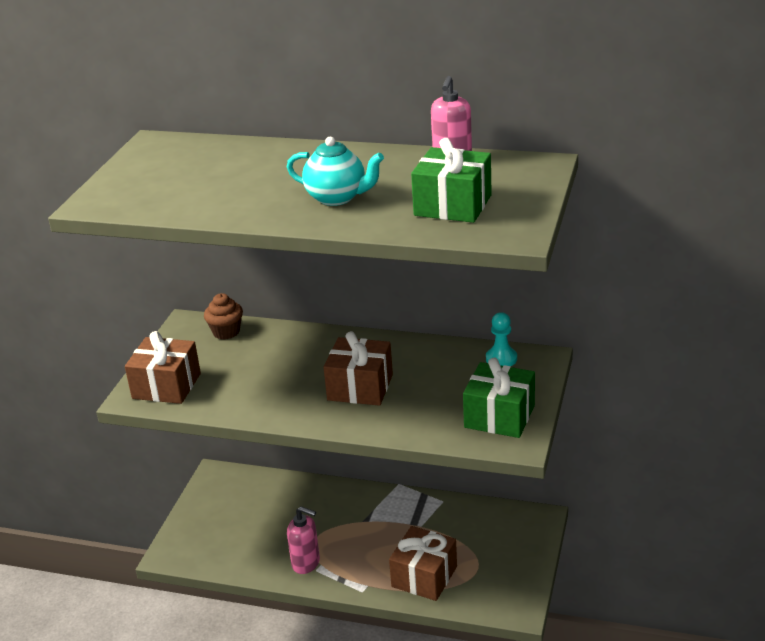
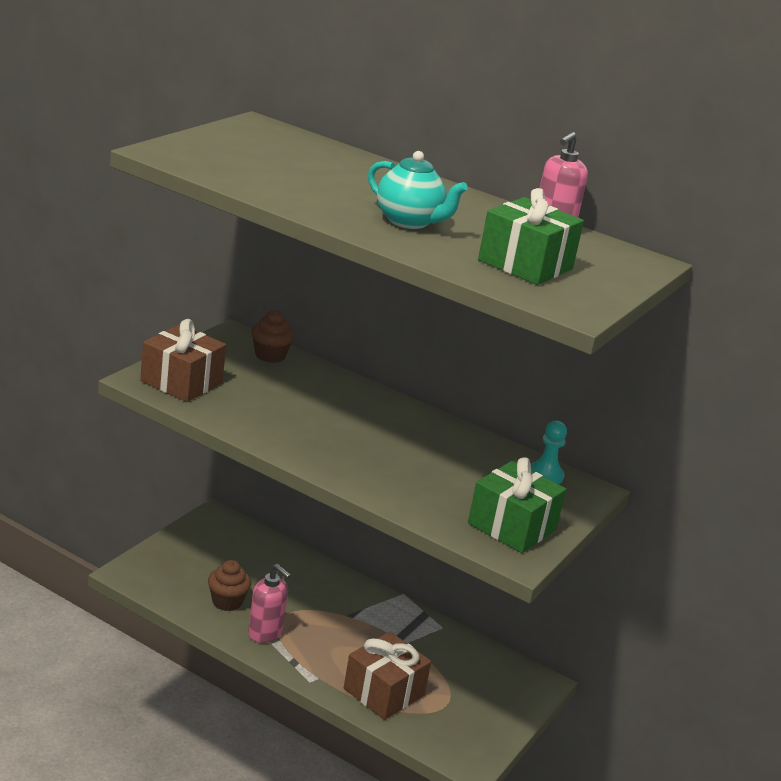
camera: 10 degrees right, 5 degrees down
brown gift [323,331,393,406] -> none
none -> brown cupcake [208,560,251,611]

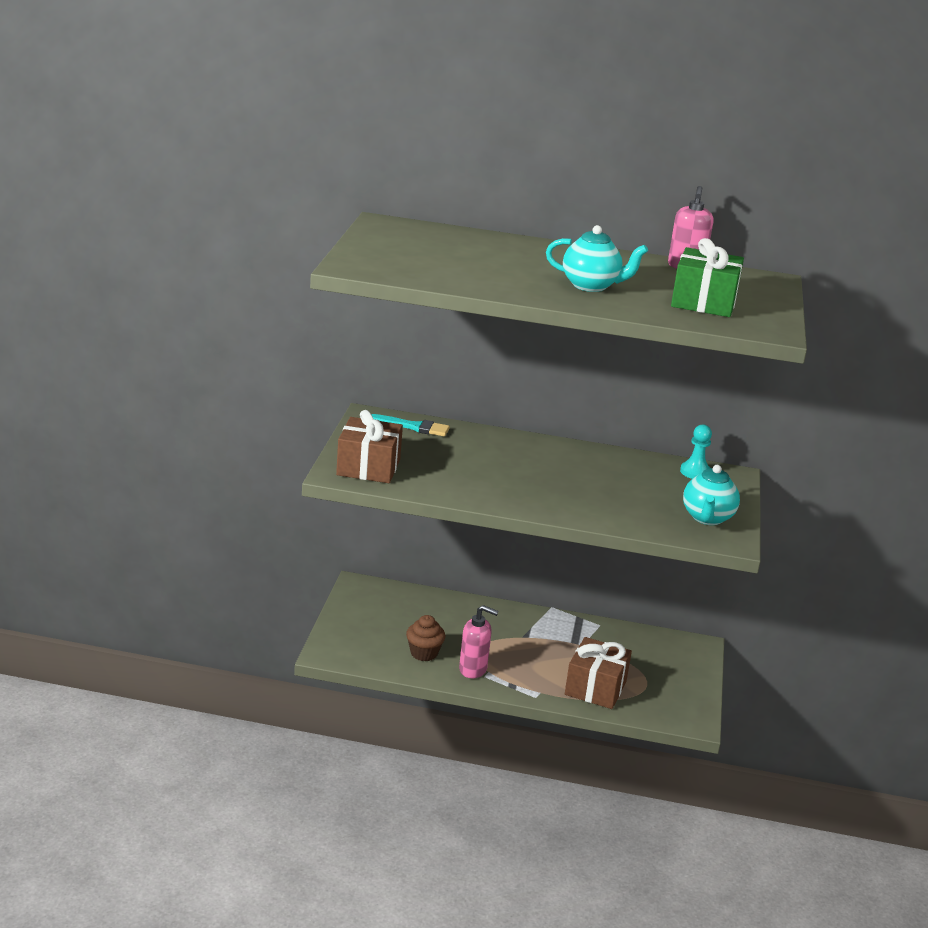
camera: 20 degrees left, 0 degrees up
brown cupcake [251,310,295,363] -> turquoise brush [371,414,450,436]
green gift [468,457,566,553] -> turquoise teapot [683,465,740,525]

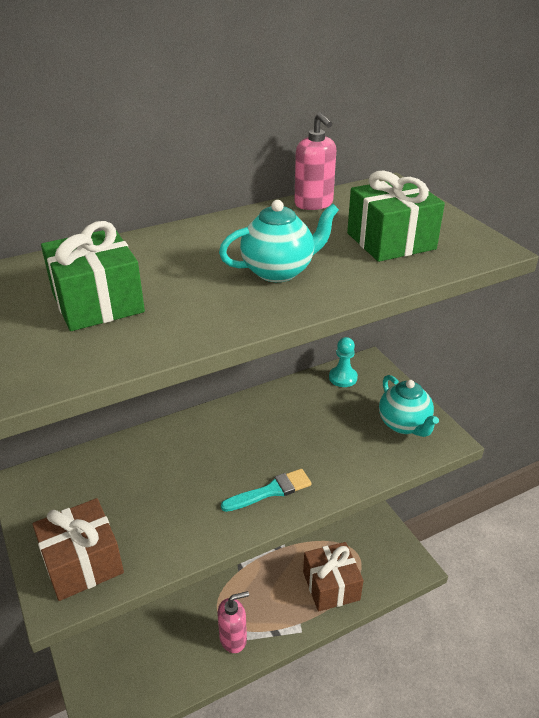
camera: 35 degrees left, 10 degrees up
turquoise brush [371,414,450,436] -> turquoise brush moved to [221,469,312,512]
brown cupcake [406,615,445,661] -> none
none -> green gift [41,221,145,331]

